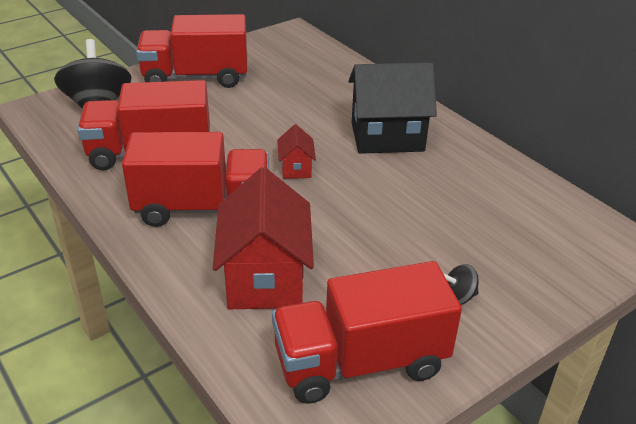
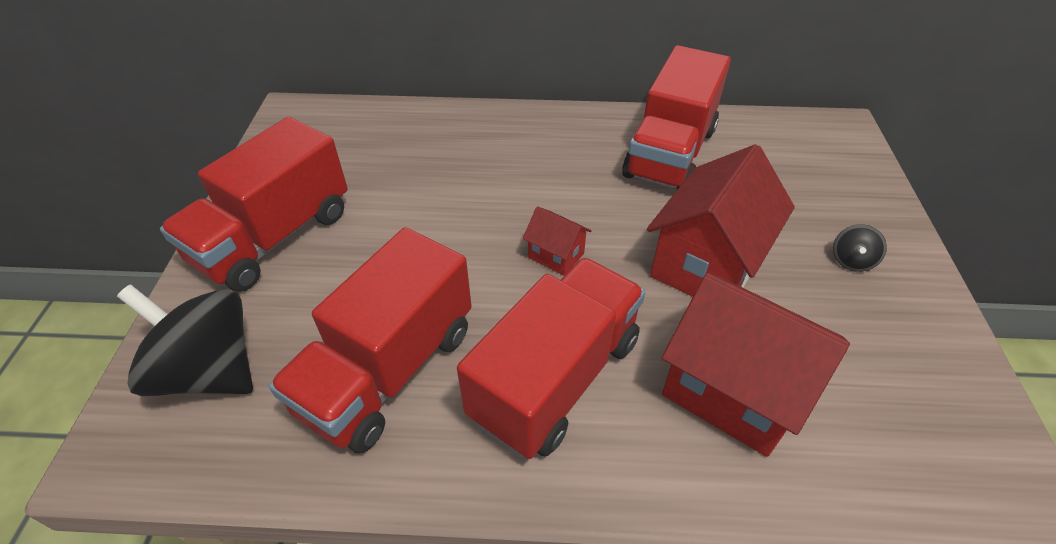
camera: 50 degrees left, 10 degrees up
red truck [272,261,462,404] -> red truck moved to [622,45,731,189]
black house [348,63,437,154] -> none
none -> red house [647,144,795,297]

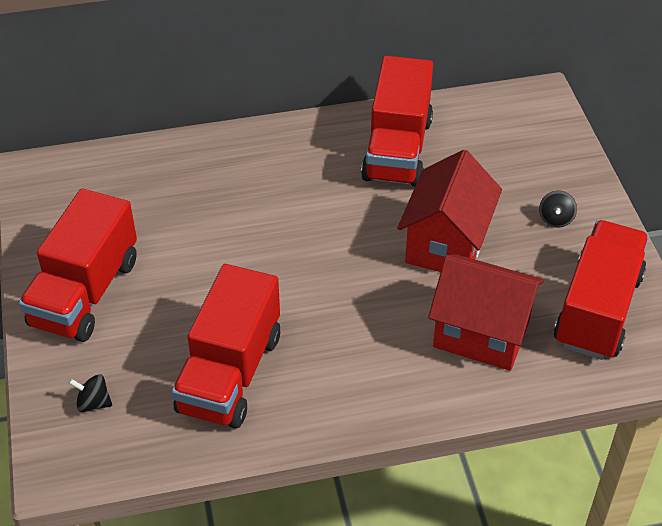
camera: 15 degrees left, 0 degrees up
black spinning top [117,284,253,396] -> black spinning top [69,374,112,412], size x0.43
red truck [457,258,646,459] -> red truck moved to [554,220,649,360]
red house [523,206,591,276] -> none

